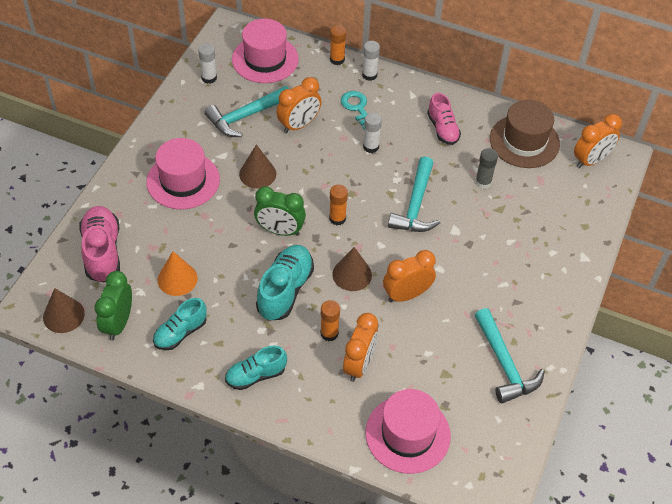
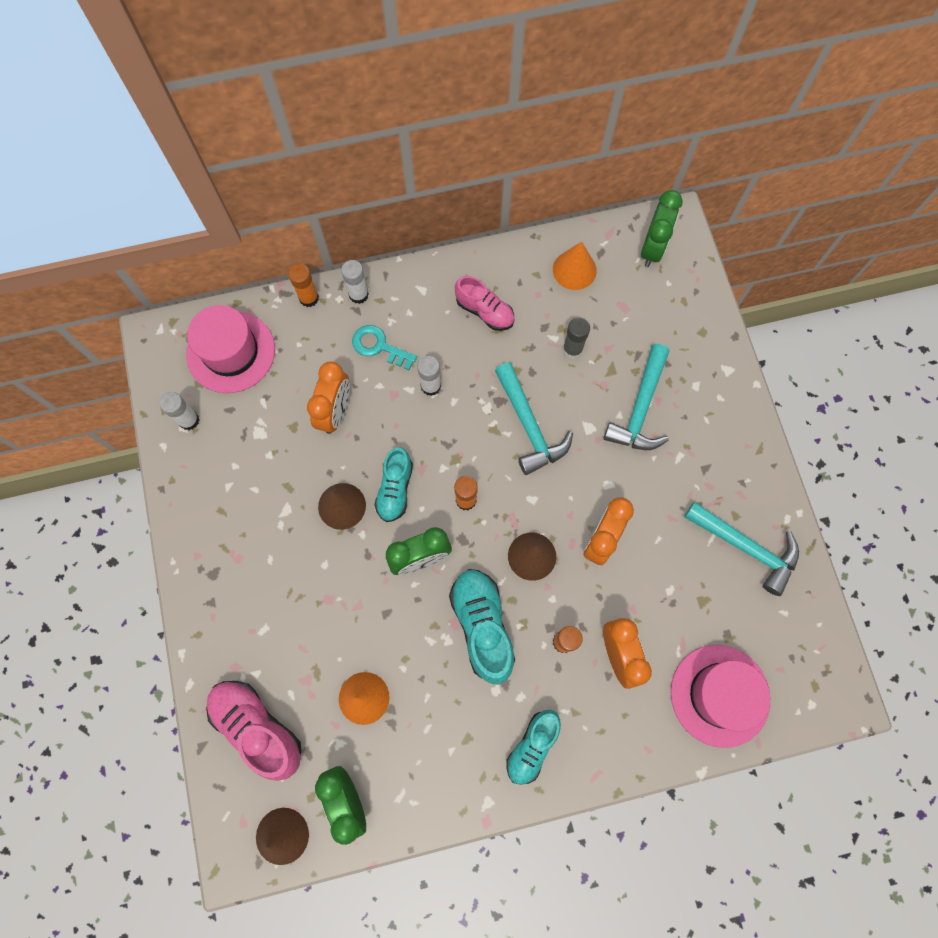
camera: 35 degrees left, 20 degrees up
pink hat [146,138,220,210] -> none
turquoise shoe [153,298,207,350] -> turquoise shoe moved to [375,447,413,522]
turquoise hammer [204,86,289,137] -> turquoise hammer moved to [604,344,669,450]
brown hat [490,100,560,168] -> orange cone [553,242,597,290]
orange clock [574,114,622,168] -> green clock [641,190,683,267]

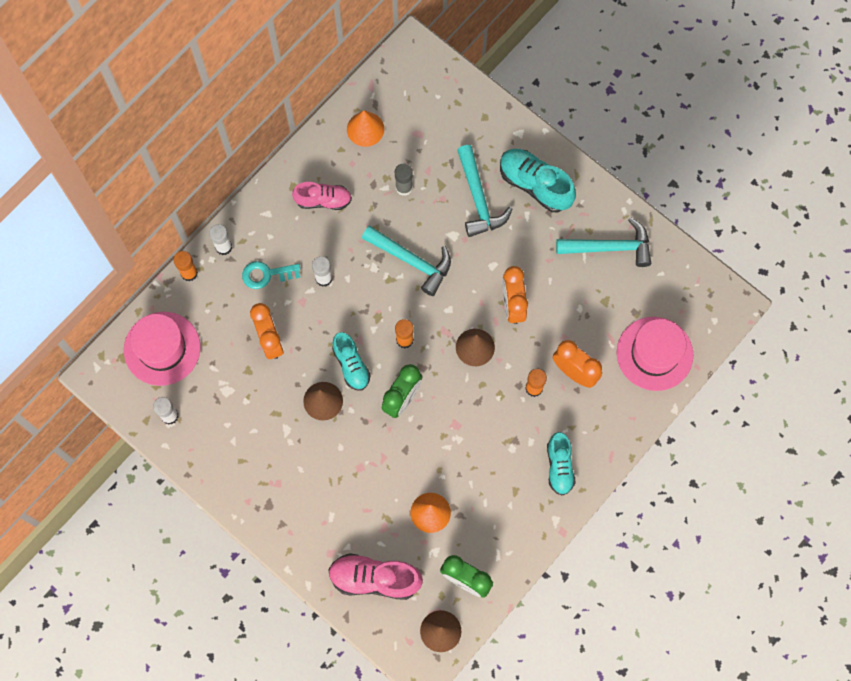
camera: 35 degrees left, 0 degrees up
turquoise shoe [449,569,515,684] -> turquoise shoe moved to [500,149,576,212]
green clock [641,190,683,267] -> none

